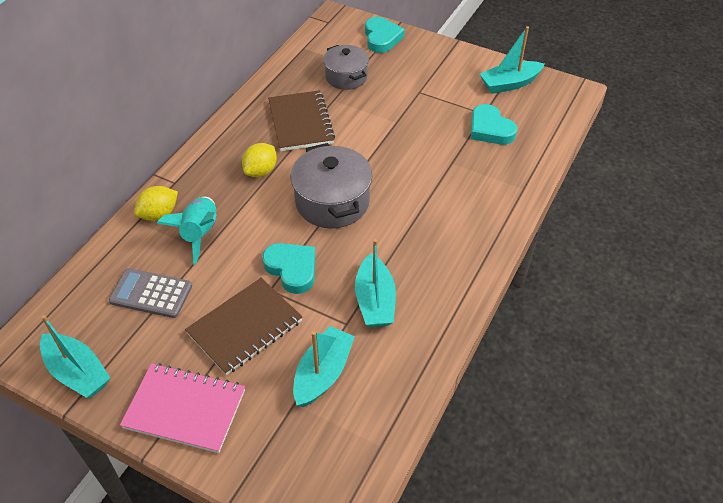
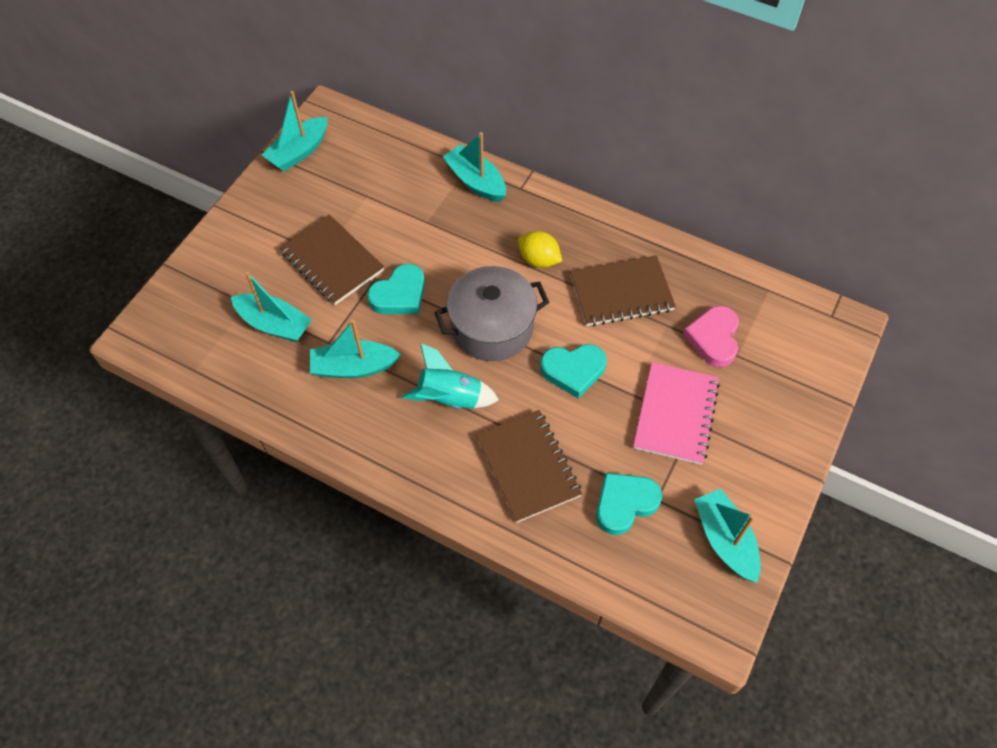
camera: 90 degrees right, 10 degrees up
grey calculator [108,268,192,318] -> none
pink notebook [120,363,245,453] -> pink notebook moved to [633,362,720,465]
yellow lemon [134,186,178,221] -> turquoise boat [443,132,506,202]
turquoise rocket [157,197,217,265] -> turquoise rocket moved to [402,343,499,409]
grey pot [323,45,369,90] -> pink heart [683,306,739,367]
turquoise heart [365,17,405,53] -> turquoise heart moved to [540,344,607,399]
none -> brown notebook [476,410,582,523]

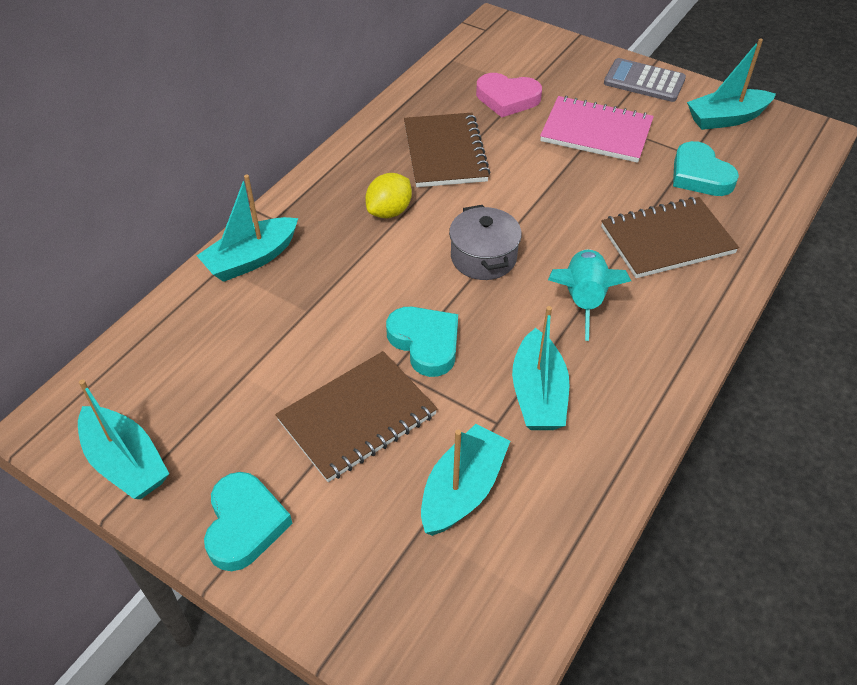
camera: 85 degrees left, 10 degrees down
grey pot [434,266,549,361] -> grey pot [449,205,522,280], size x0.66
turquoise heart [540,344,607,399] -> turquoise heart moved to [204,472,293,571]
none -> grey calculator [604,58,686,102]

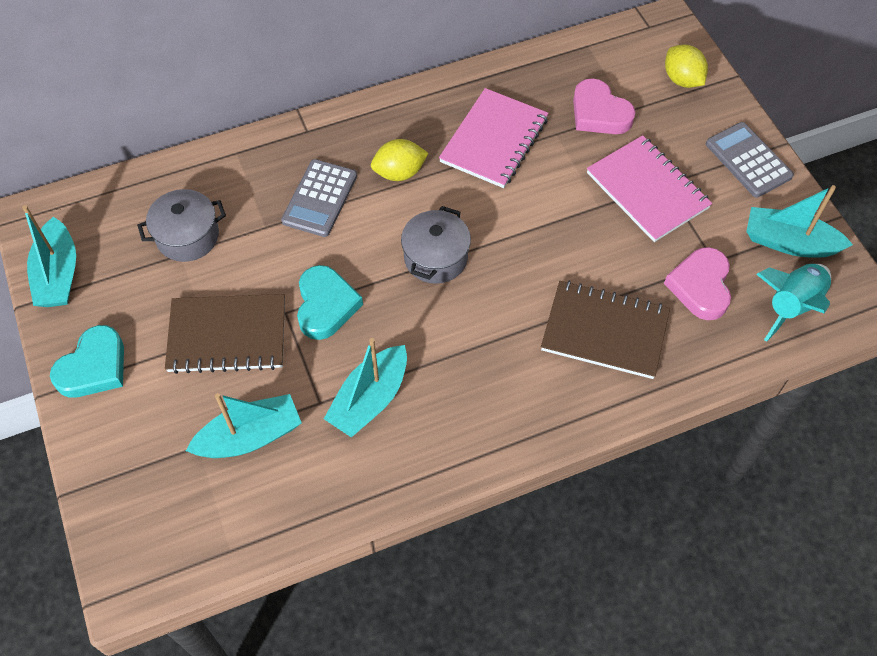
camera: 35 degrees right, 10 degrees up
turquoise boat [196,174,298,282] -> none
brown notebook [404,113,490,187] -> pink notebook [439,88,549,188]
turquoise rocket [548,249,631,341] -> turquoise rocket moved to [756,264,831,342]
turquoise heart [673,141,739,196] -> pink heart [664,247,731,320]
none -> grey pot [137,189,226,262]
none -> grey calculator [281,159,357,237]
none -> yellow lemon [665,45,708,88]

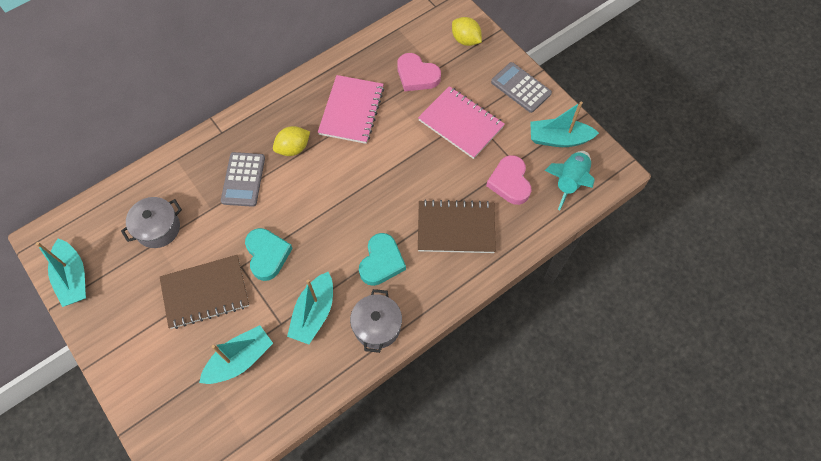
camera: 15 degrees left, 5 degrees up
turquoise heart [50,325,124,398] -> turquoise heart moved to [359,233,406,286]
grey pot [401,206,471,284] -> grey pot moved to [350,289,402,353]

